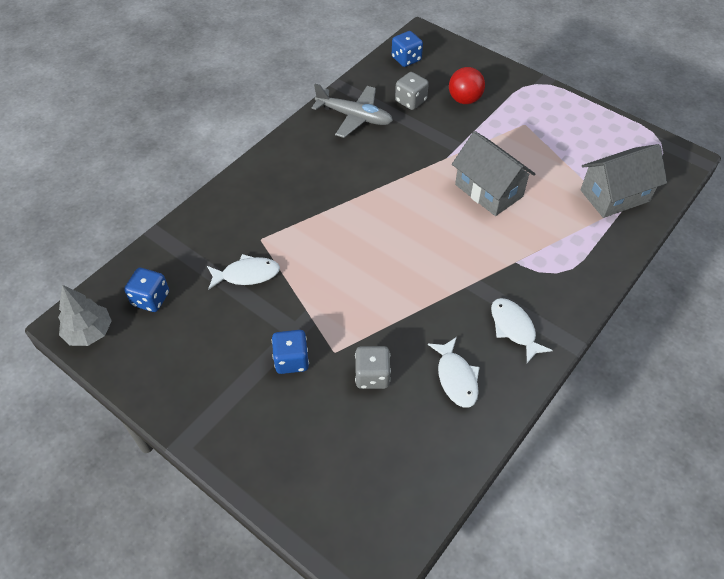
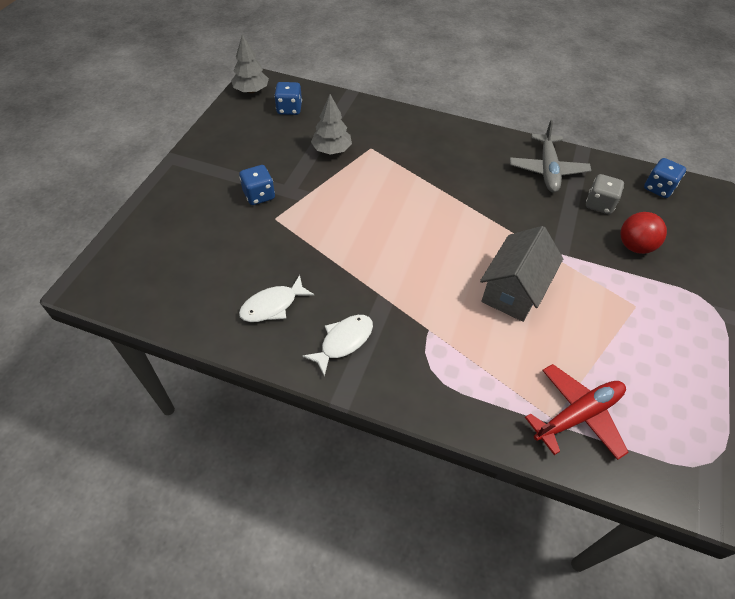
camera: 70 degrees right, 0 degrees up
white fish [207,254,280,290] -> grey tree [311,94,352,155]
grey dice [355,346,391,389] -> none
grey house [581,144,667,218] -> red plane [525,364,629,460]

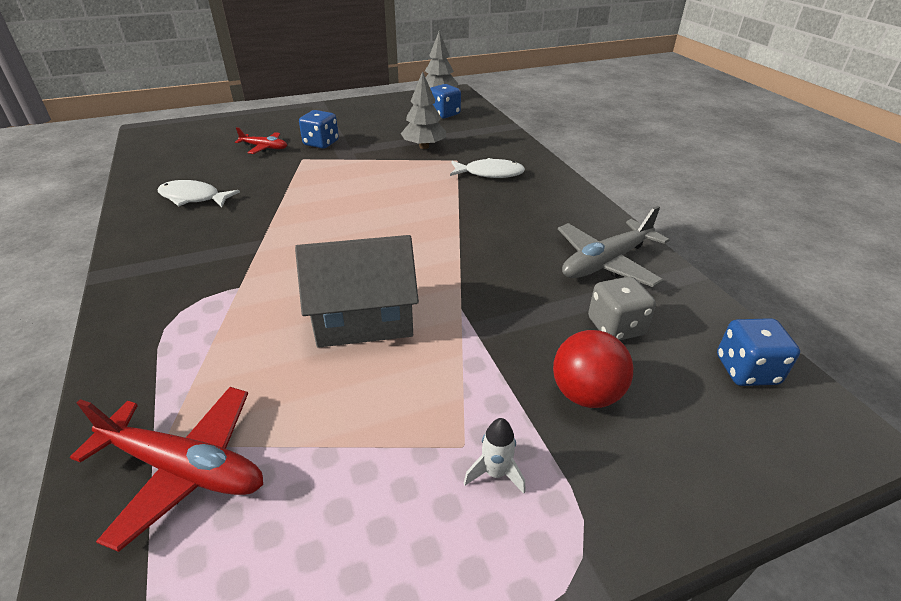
camera: 50 degrees right, 15 degrees down
white fish [302,315,373,377] -> white fish moved to [450,158,525,178]
none -> red plane [235,127,287,154]
none -> white rocket [464,418,526,494]

